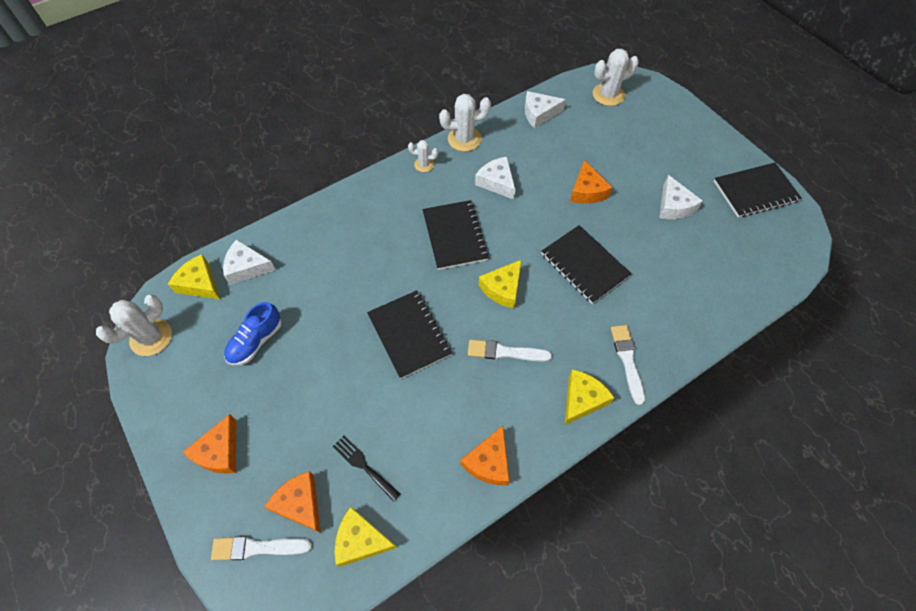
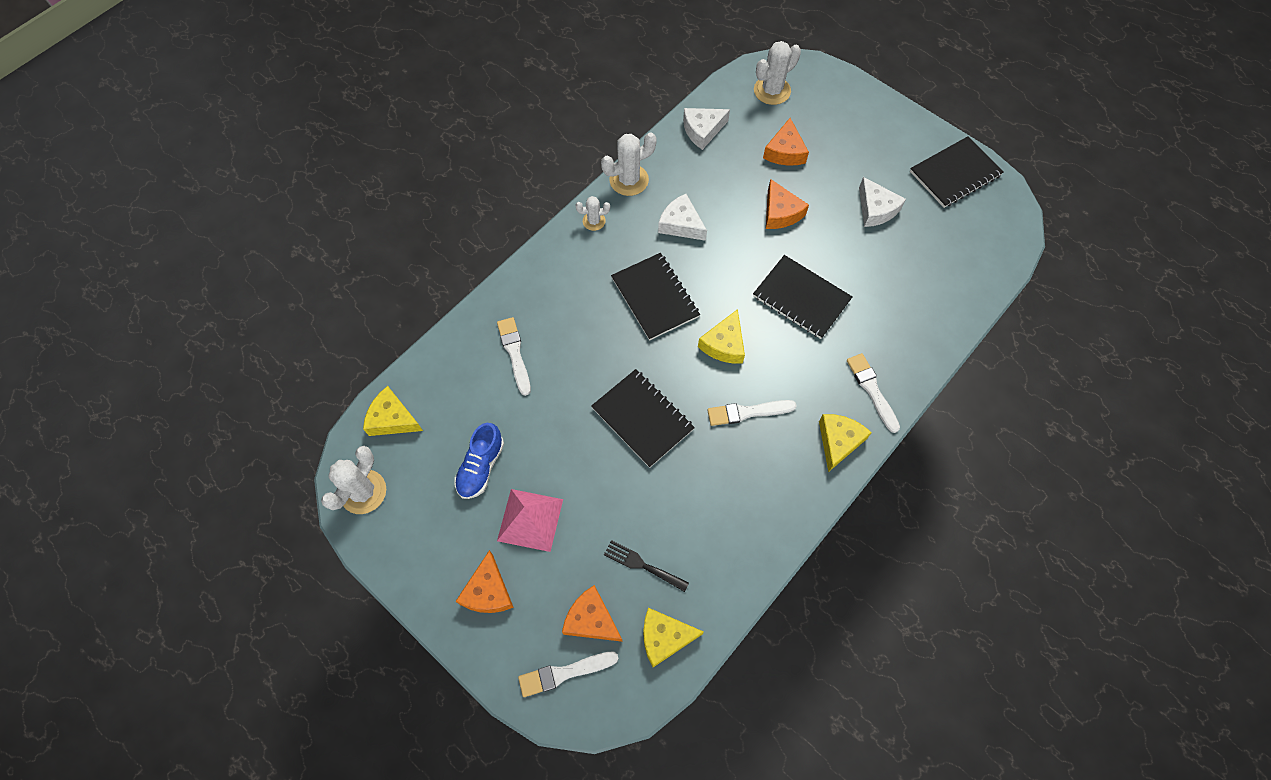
camera: 15 degrees left, 5 degrees up
white cheese [223,239,276,285] -> none
orange cheese [460,426,509,485] -> orange cheese moved to [763,118,809,166]
none -> white brush [497,317,531,396]
none -> pink pyramid [497,489,563,552]

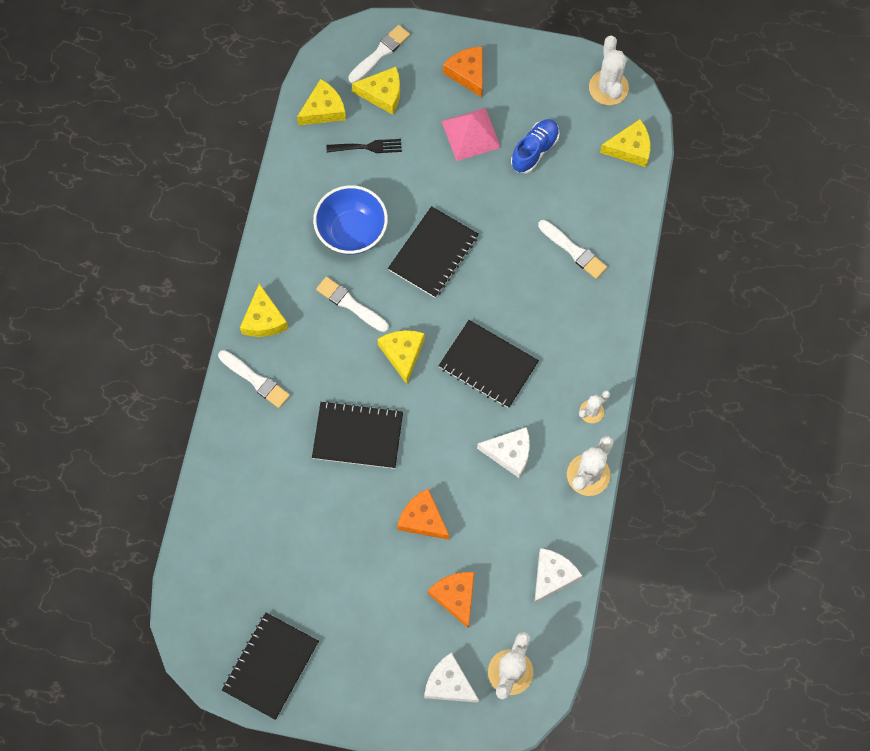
camera: 150 degrees right, 5 degrees up
blue shoe [454,423,504,499] -> blue shoe turned 45 degrees clockwise [511,119,560,173]
orange cheese [562,585,622,642] -> yellow cheese [352,67,400,115]
black notebook [591,369,695,468] -> black notebook turned 75 degrees counterclockwise [388,206,479,298]
white brush [707,400,796,426] -> white brush turned 105 degrees counterclockwise [316,277,389,332]
white cheese [859,177,906,227] -> white cheese moved to [424,652,479,703]
none -> blue bowl [313,185,388,255]

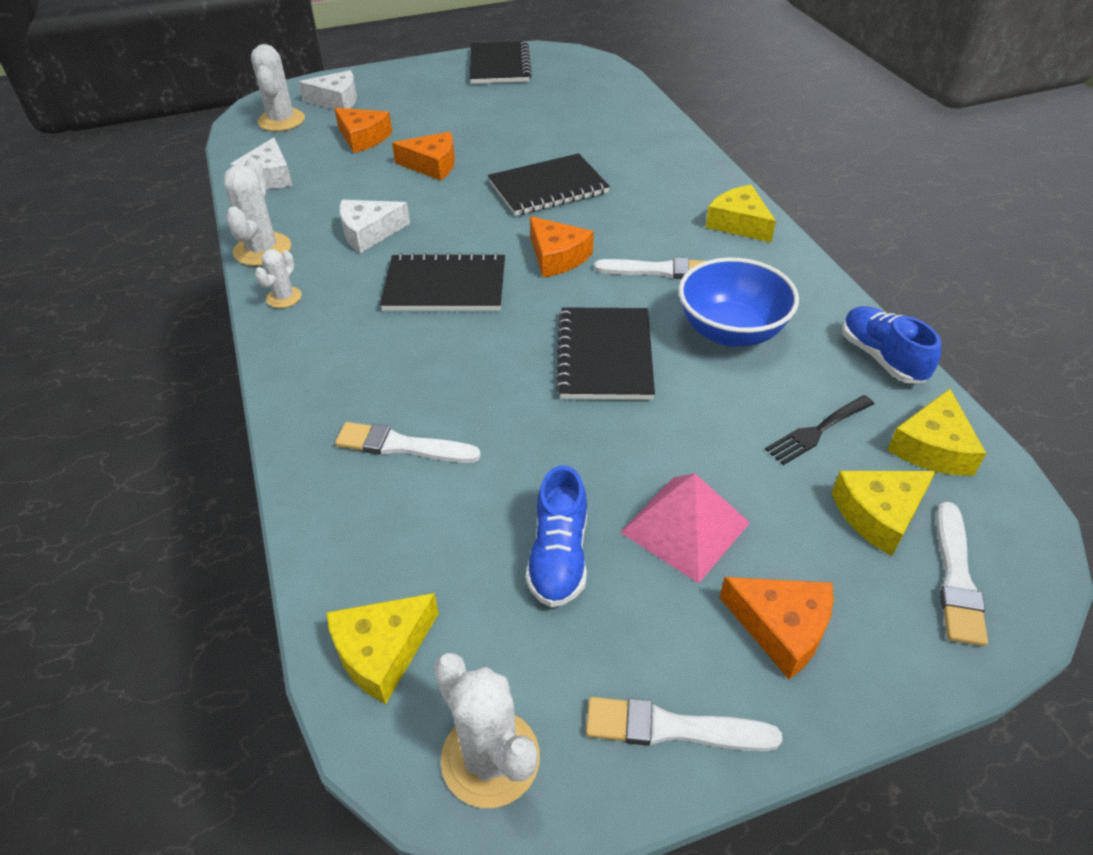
camera: 150 degrees right, 25 degrees down
white brush [218,350,290,408] -> white brush moved to [586,697,782,751]
yellow cheese [377,330,425,384] -> orange cheese [530,216,594,277]
none -> blue shoe [842,306,941,383]

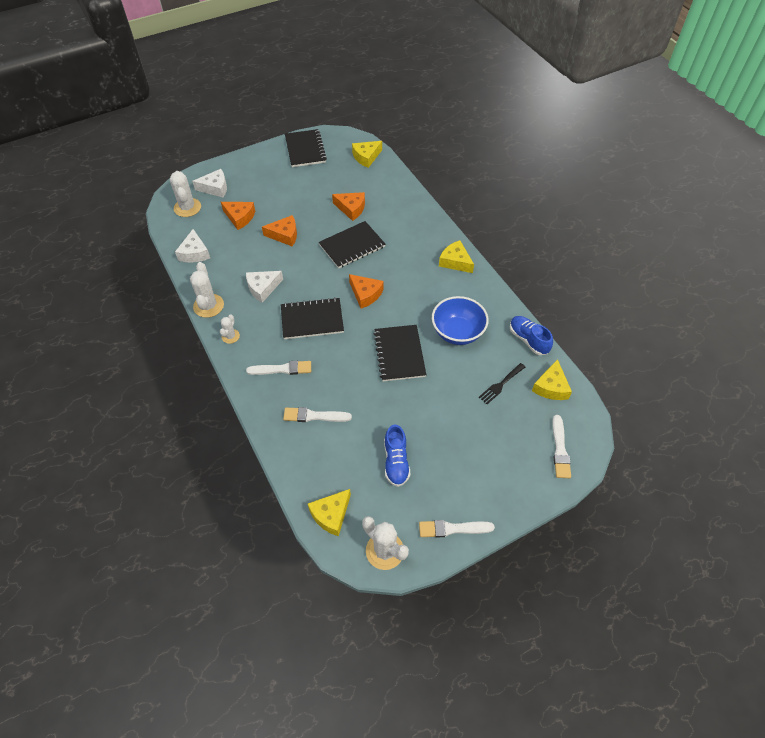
camera: 10 degrees left, 10 degrees up
white brush [594,258,705,279] -> white brush moved to [246,361,311,375]
pink pyramid [620,473,750,583] -> none
orange cheese [720,577,834,679] -> orange cheese moved to [332,192,365,221]
yellow cheese [832,471,936,556] -> yellow cheese moved to [352,141,382,168]

